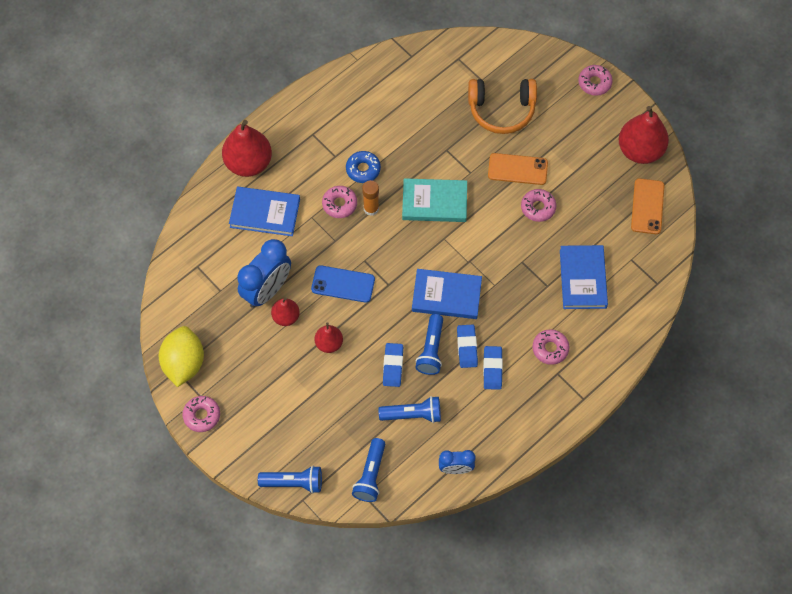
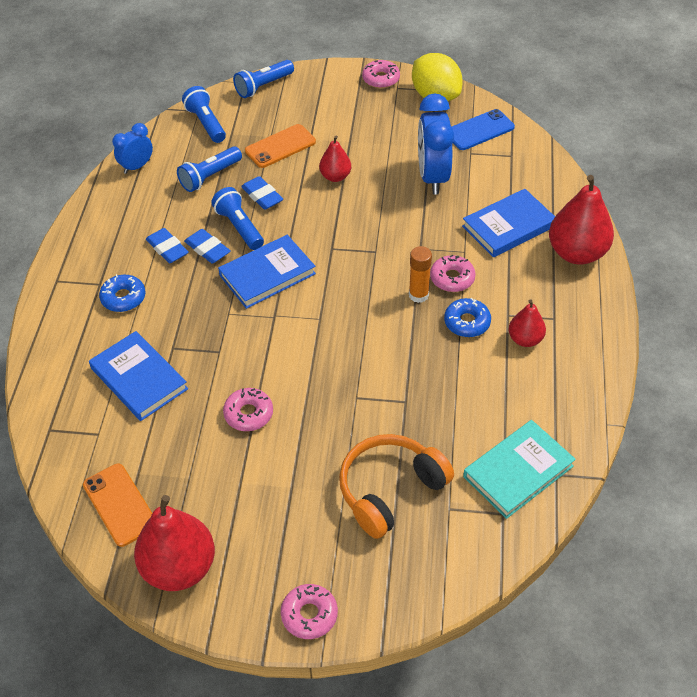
camera: 140 degrees right, 15 degrees down
red pear [271,298,300,326] -> red pear moved to [509,299,546,347]
blue phone [311,265,375,303] -> blue phone moved to [452,109,515,150]
turquoise book [402,178,467,222] -> turquoise book moved to [463,420,576,519]
orange phone [488,153,548,185] -> orange phone moved to [245,124,316,168]
pink donut [532,329,570,365] -> blue donut [99,274,146,312]

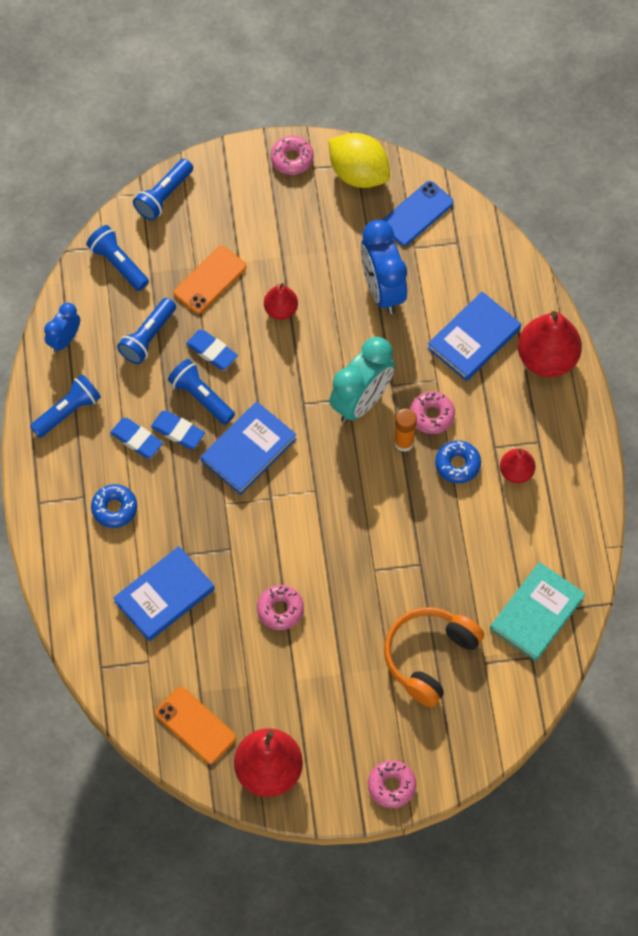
camera: 15 degrees left, 15 degrees up
blue book [89,331,188,421] -> blue book turned 75 degrees counterclockwise [113,546,215,641]
none -> blue flashlight [30,374,101,438]
none -> turquoise clock [329,337,395,423]

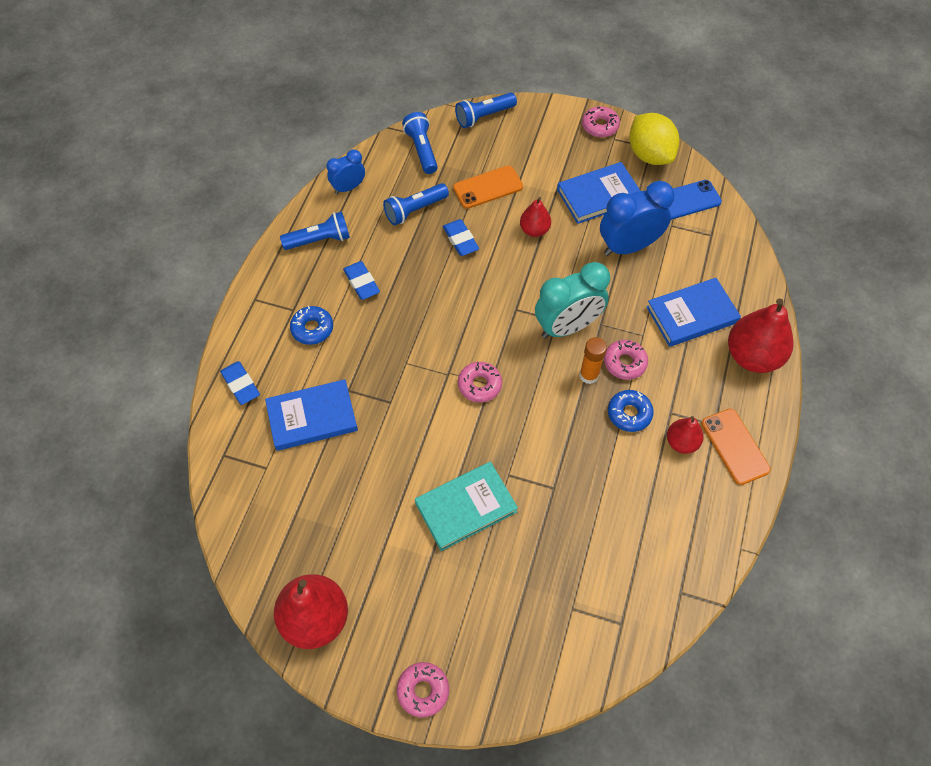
camera: 25 degrees right, 5 degrees down
blue eraser [151,411,205,449] -> blue eraser moved to [220,361,260,405]
orange phone [155,687,236,764] -> orange phone moved to [701,409,771,485]
blue flashlight [168,359,235,425] -> none
blue book [201,401,296,495] -> blue book moved to [557,162,640,224]
pink donut [257,585,304,630] -> pink donut moved to [458,362,502,402]
blue clock [361,220,407,314] -> blue clock turned 60 degrees clockwise [600,181,674,256]
orange headphones [384,607,484,707] -> none
turquoise book [490,562,585,662] -> turquoise book moved to [415,462,518,551]

